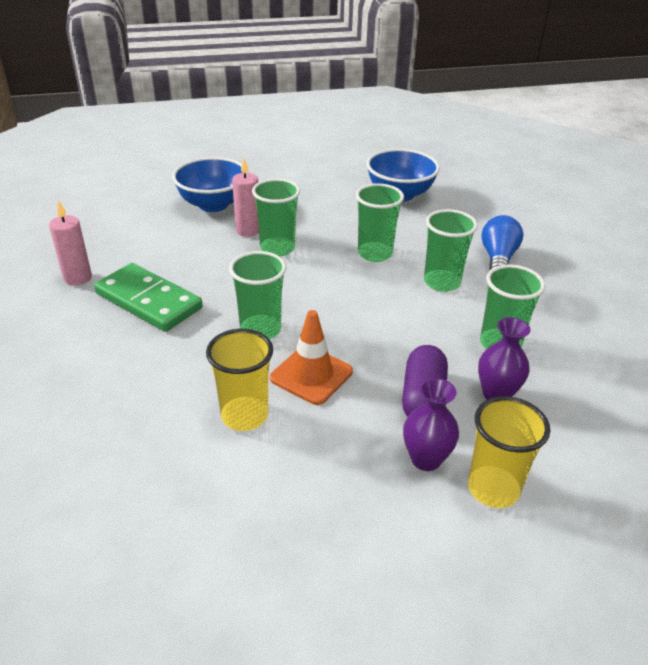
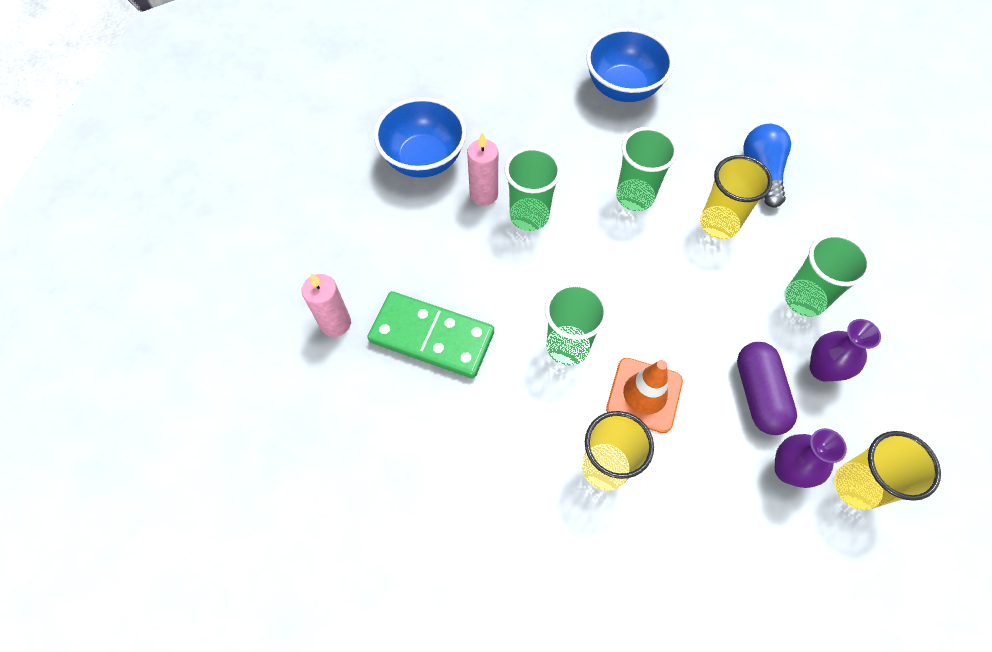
camera: 15 degrees left, 25 degrees up
green cup [424,209,478,292] -> yellow cup [700,155,772,239]

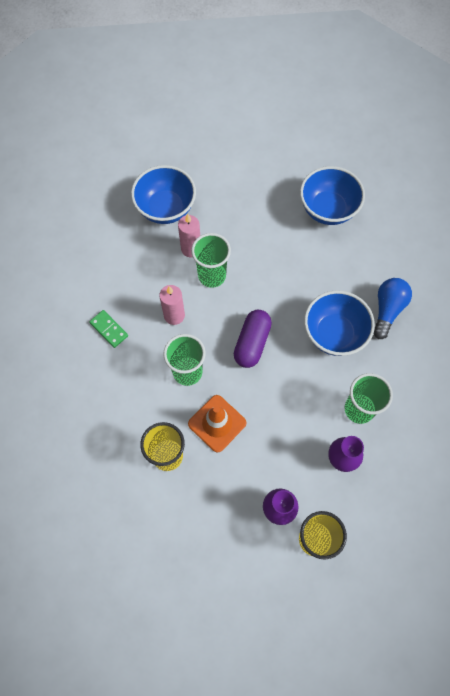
camera: 25 degrees right, 5 degrees up
pink candle [302,273,351,337] -> pink candle moved to [159,285,185,325]
green domino [367,291,494,378] -> green domino [89,310,128,348], size x0.50
green cup [616,127,678,211] -> none
yellow cup [700,155,772,239] -> blue bowl [304,290,375,356]
purple capsule [737,342,797,435] -> purple capsule moved to [234,310,272,368]

